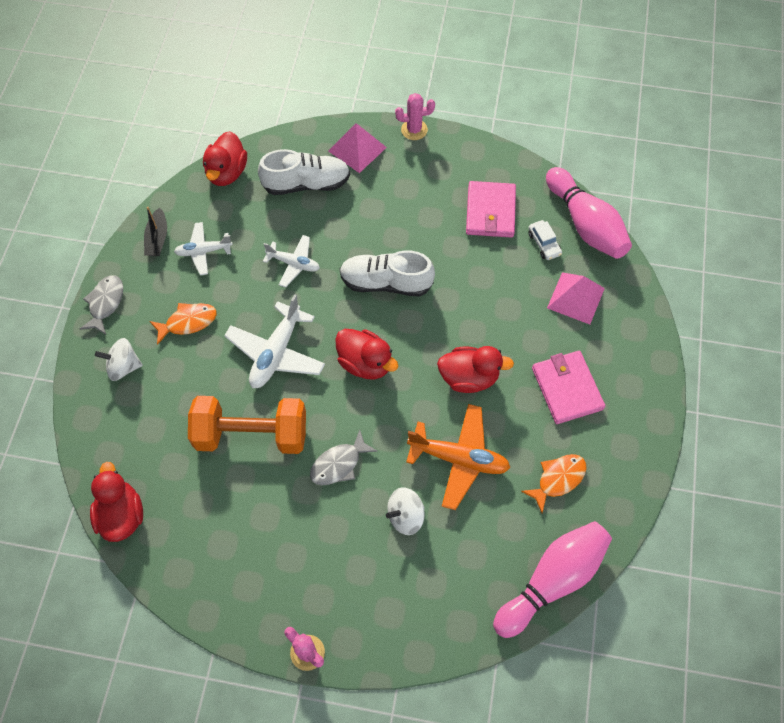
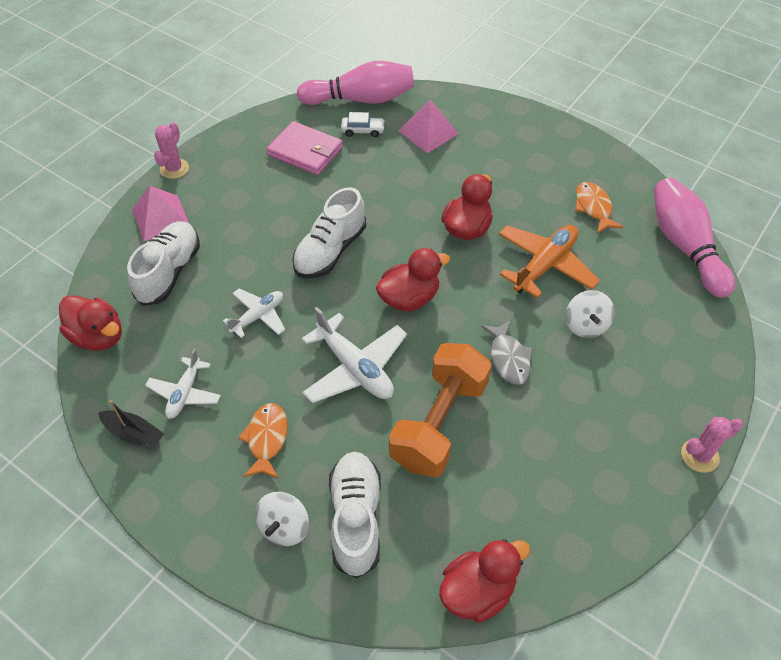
camera: 65 degrees left, 10 degrees down
grey fish [80,275,123,334] -> none
red duck [90,462,143,542] -> red duck turned 135 degrees clockwise [439,539,530,623]
pink wallet [532,351,605,424] -> none
none -> white shoe [329,452,381,578]

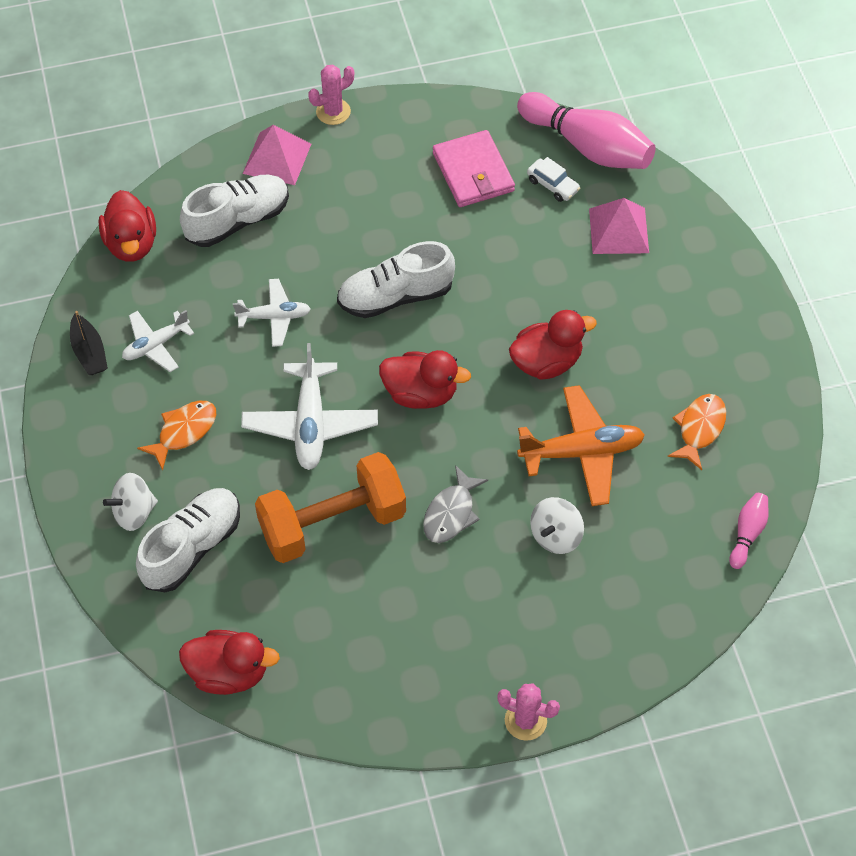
camera: 40 degrees right, 5 degrees up
pink bowling pin [654,177,735,298] -> pink bowling pin [729,493,768,569], size x0.47

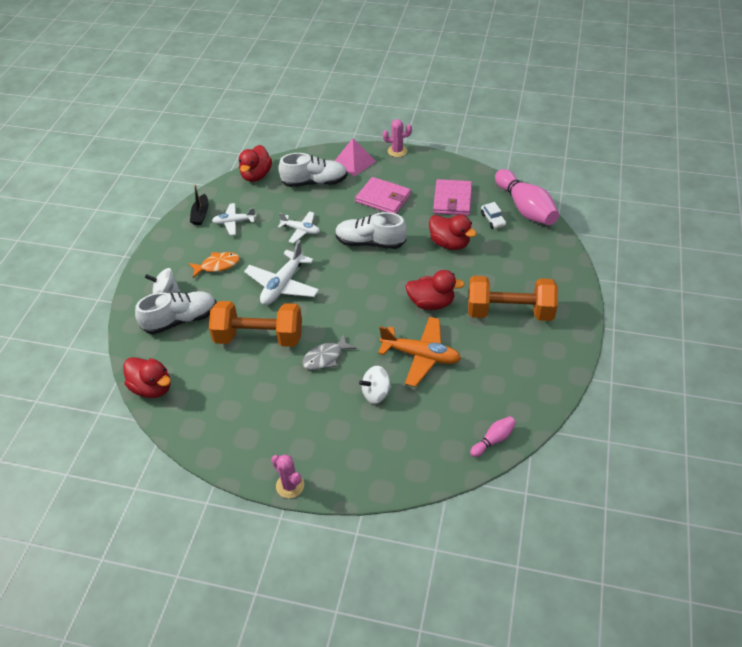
camera: 30 degrees right, 10 degrees down
red duck [379,350,471,409] -> red duck moved to [429,215,477,250]
pink pyramid [589,198,649,254] -> none
orange fish [667,394,726,470] -> none
none -> pink wallet [356,177,411,214]
none -> orange dumbbell [468,276,558,321]

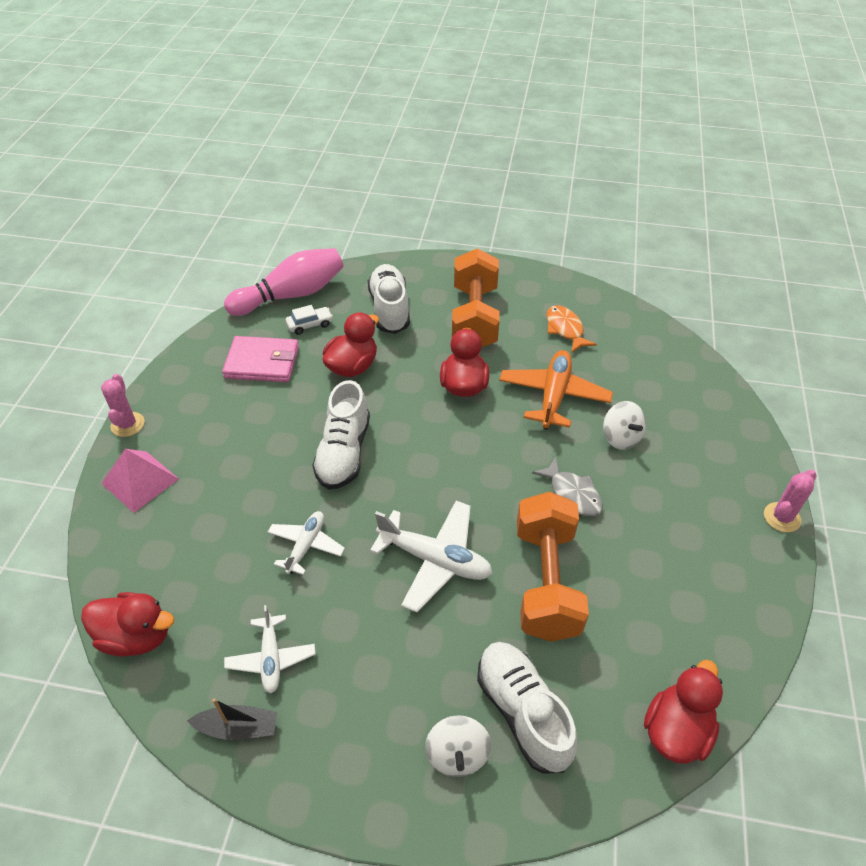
camera: 95 degrees left, 0 degrees up
orange fish [189,252,240,278] -> orange fish moved to [547,305,597,353]
white shoe [278,153,348,187] -> white shoe moved to [368,264,410,334]
pink wallet [356,177,411,214] -> none
pink bowling pin [470,416,516,457] -> none

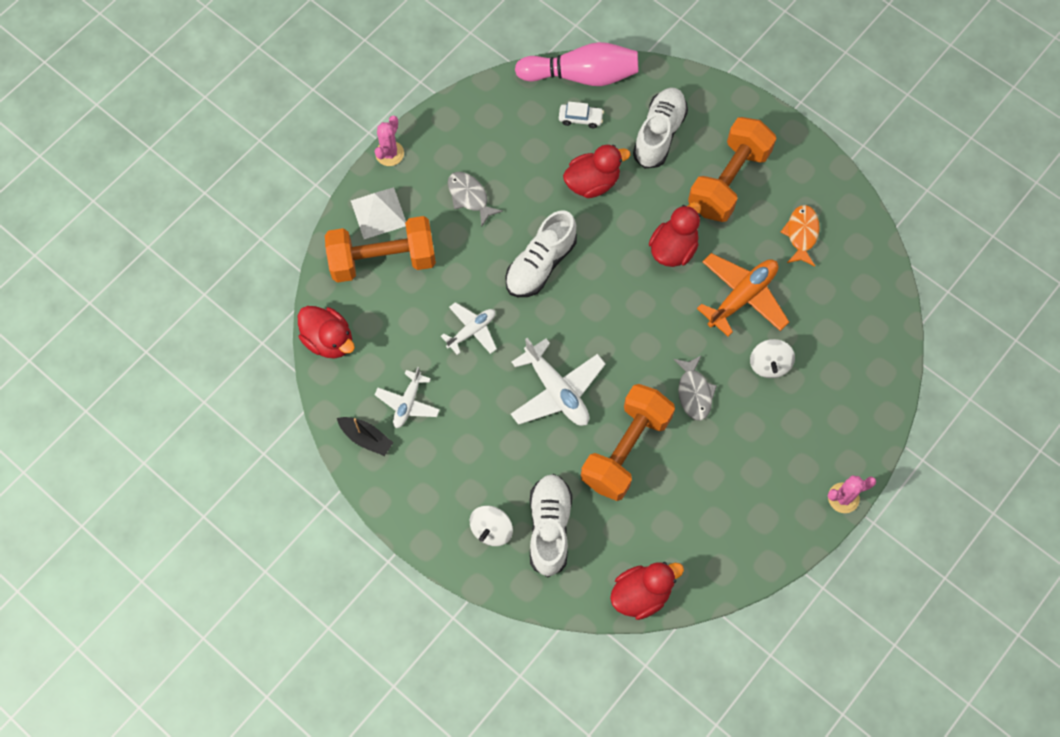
camera: 30 degrees right, 20 degrees up
pink pyramid [101,449,179,513] -> white pyramid [351,187,406,239]
pink wallet [222,336,299,382] -> none
none -> orange dumbbell [325,216,436,283]
none -> grey fish [448,172,503,227]

